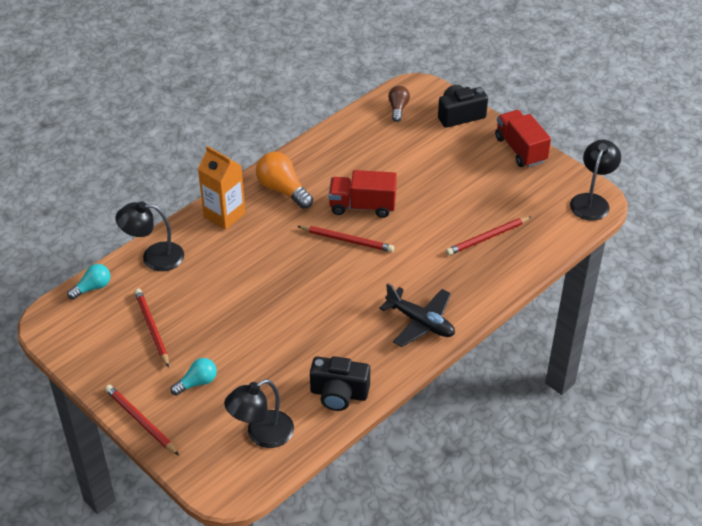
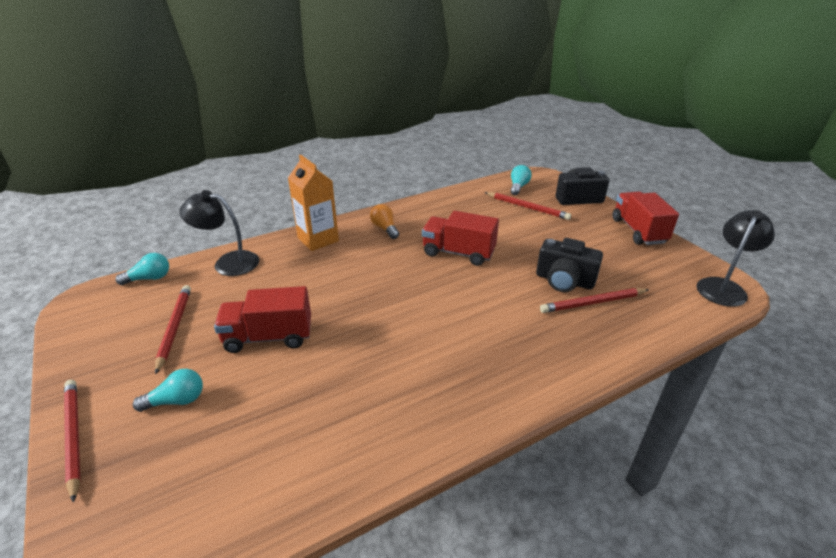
camera: 15 degrees right, 10 degrees down
black lamp [224,379,294,448] -> none
orange light bulb [256,152,313,209] -> orange light bulb [370,204,399,239], size x0.61
red pencil [297,226,394,252] -> red pencil moved to [485,192,571,220]
black camera [310,356,370,411] -> black camera moved to [536,238,603,292]
black plane [379,283,455,347] -> none
brown light bulb [388,86,410,122] -> turquoise light bulb [510,165,532,195]
none -> red truck [214,286,311,353]

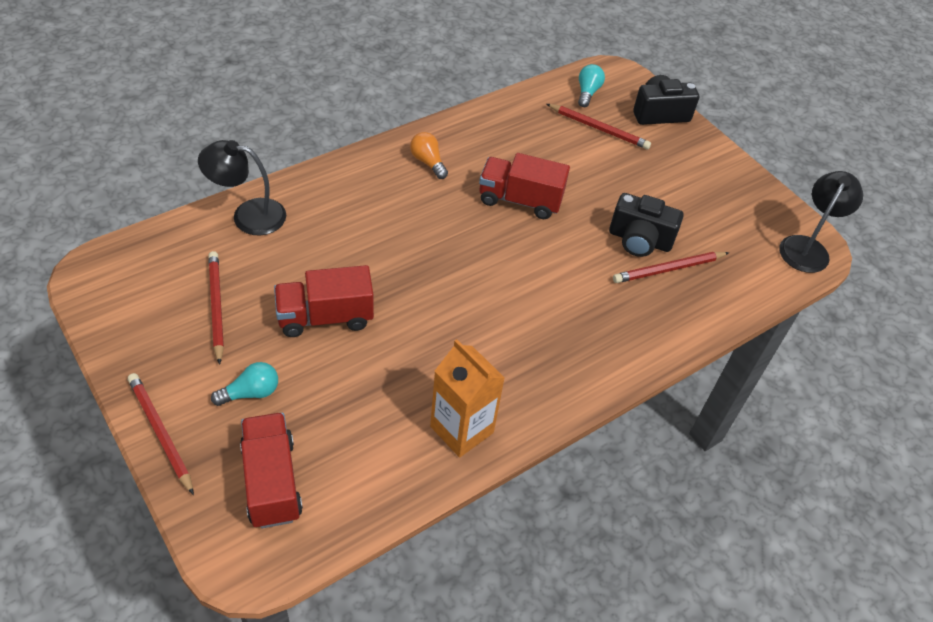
camera: 10 degrees left, 15 degrees up
turquoise light bulb [115,253,169,285] -> none
orange carton [288,155,339,251] -> orange carton moved to [430,339,505,458]
red truck [612,192,679,245] -> red truck moved to [240,413,303,528]

